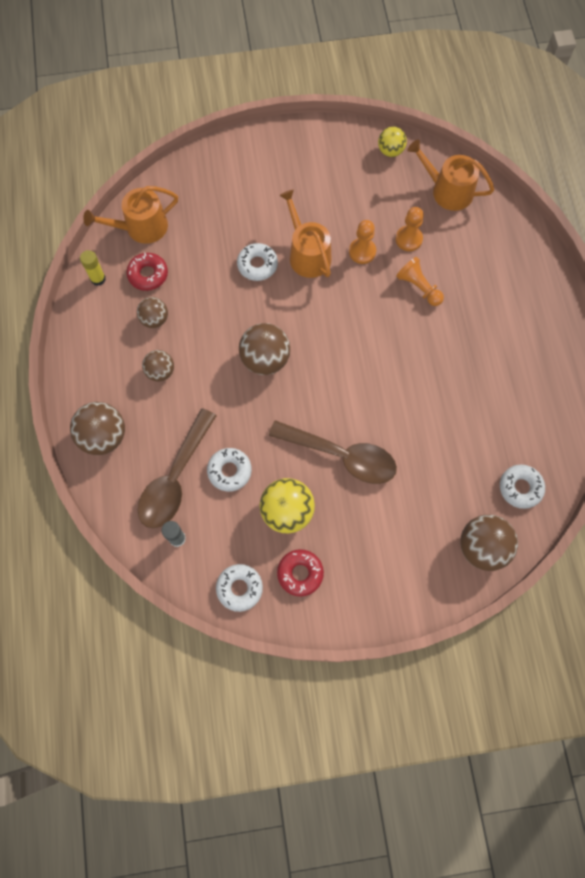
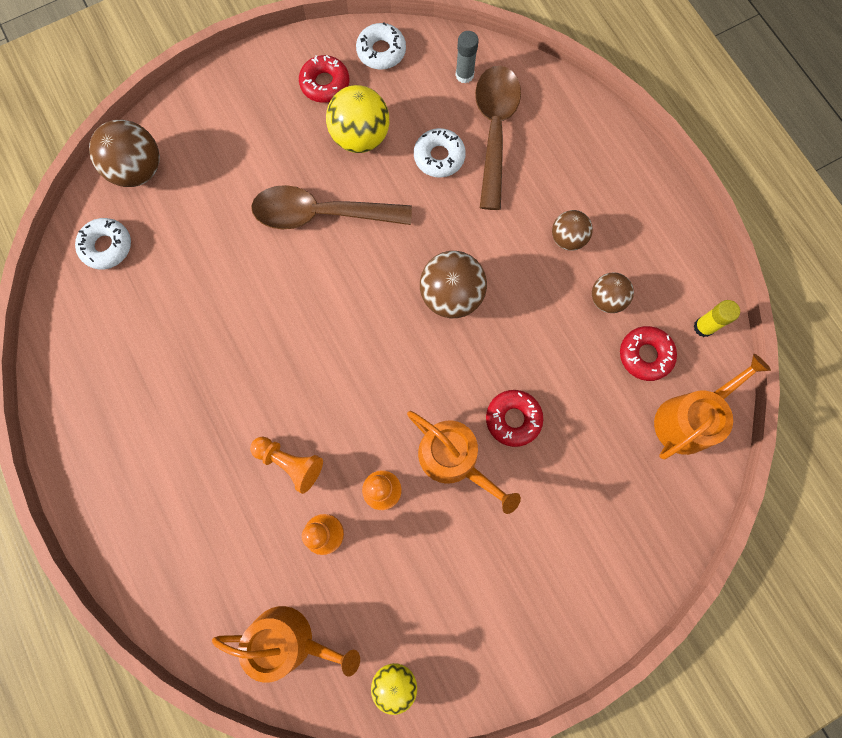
camera: 160 degrees right, 5 degrees up
brown ball [70,402,125,455] -> none
white donut [237,243,278,281] -> red donut [486,390,543,447]

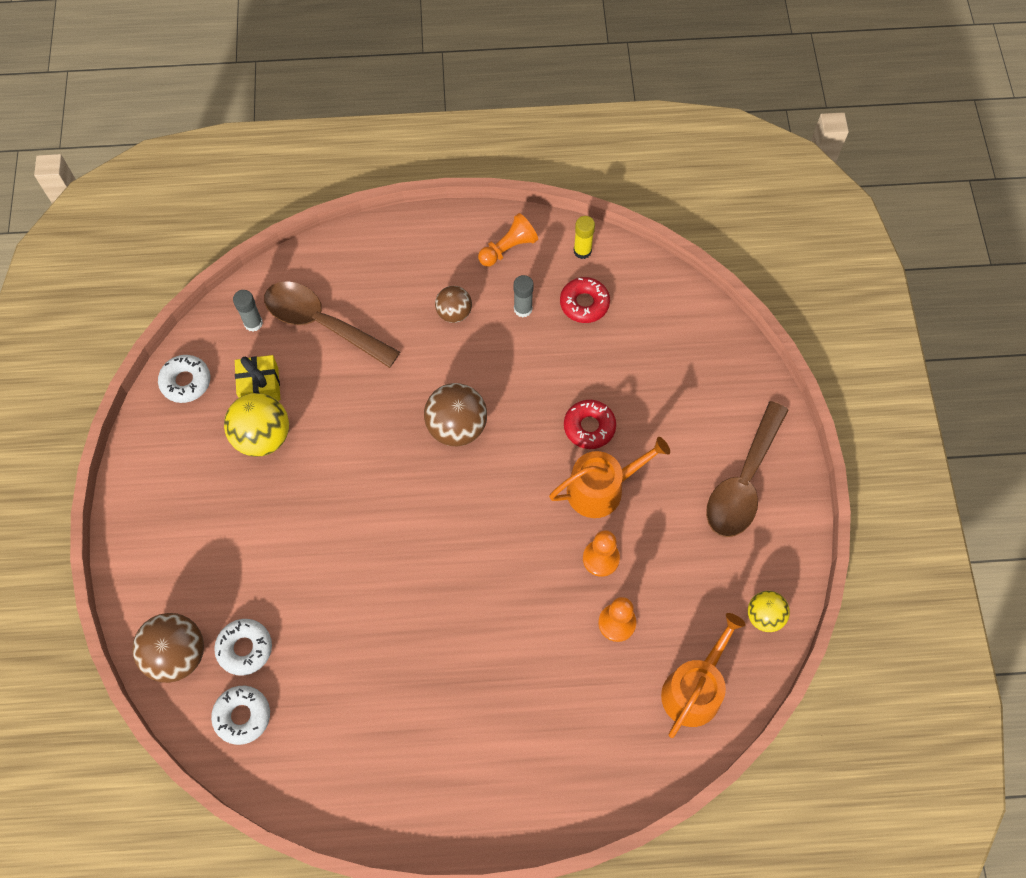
camera: 65 degrees left, 10 degrees down
orange pawn [250,437,323,494] -> orange pawn moved to [478,213,538,266]
brown spoon [251,185,412,229] -> brown spoon moved to [706,401,788,537]
red donut [299,55,349,103] -> none
white donut [414,128,466,178] -> white donut moved to [214,619,272,676]
brown ball [592,272,634,313] -> grey glue stick [514,275,534,317]
orange watering can [654,354,771,459] -> none
none -> yellow gift [235,355,280,401]

